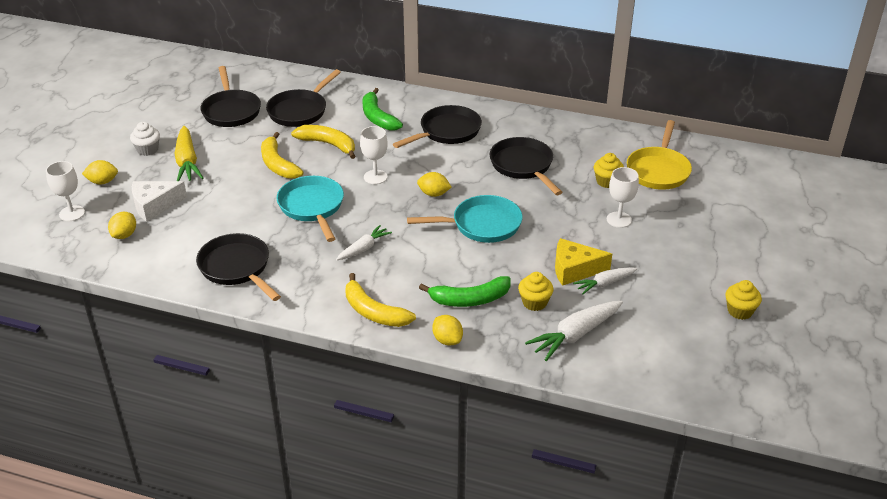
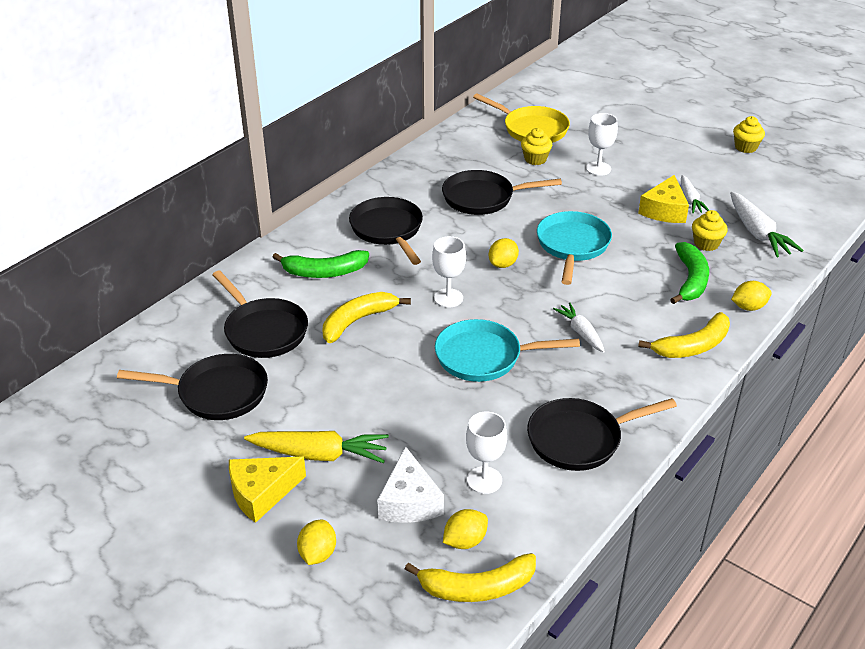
camera: 70 degrees left, 0 degrees up
white goblet [46,161,85,221] -> white goblet moved to [466,412,507,494]
yellow lemon [108,212,136,239] -> yellow lemon turned 75 degrees counterclockwise [443,509,488,549]
white cupcake [130,122,160,156] -> yellow cheese [229,457,306,523]
yellow banana [261,132,304,179] -> yellow banana moved to [405,553,536,602]

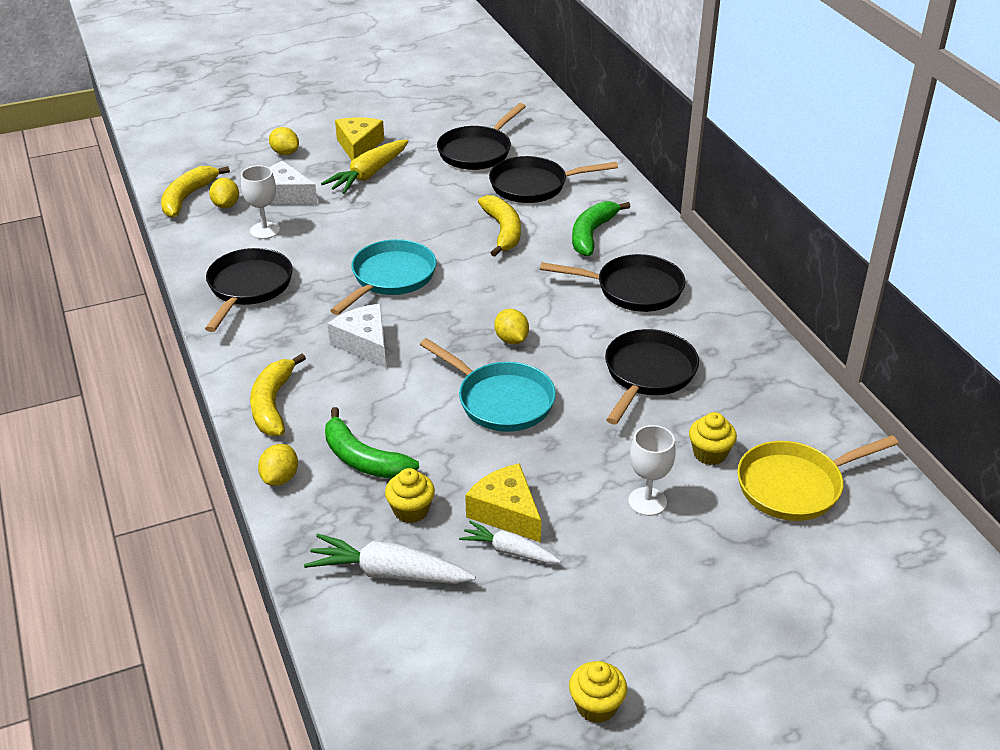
camera: 120 degrees right, 0 degrees up
white goblet [432,236,466,308] -> none
white carrot [553,303,605,353] -> white cheese [327,304,386,368]

